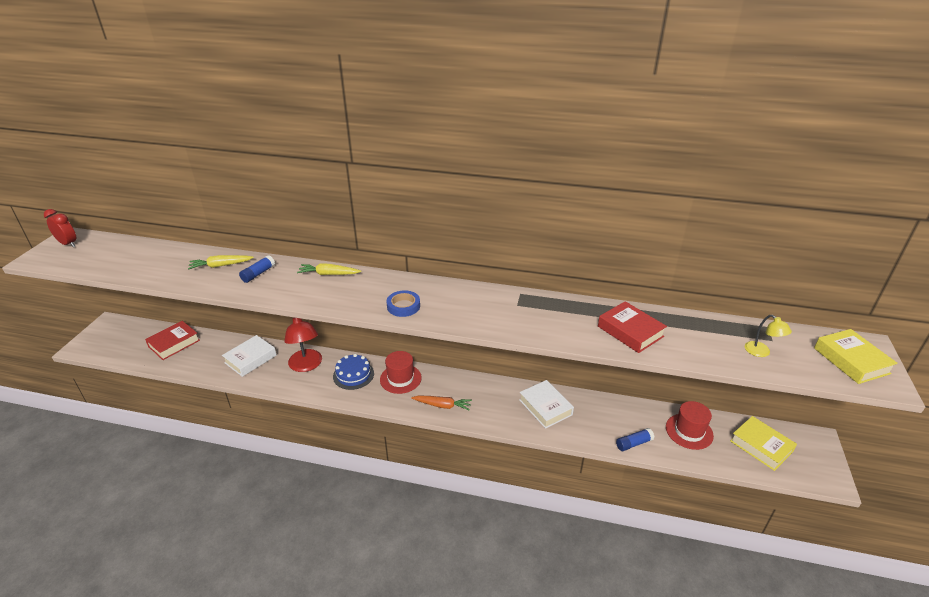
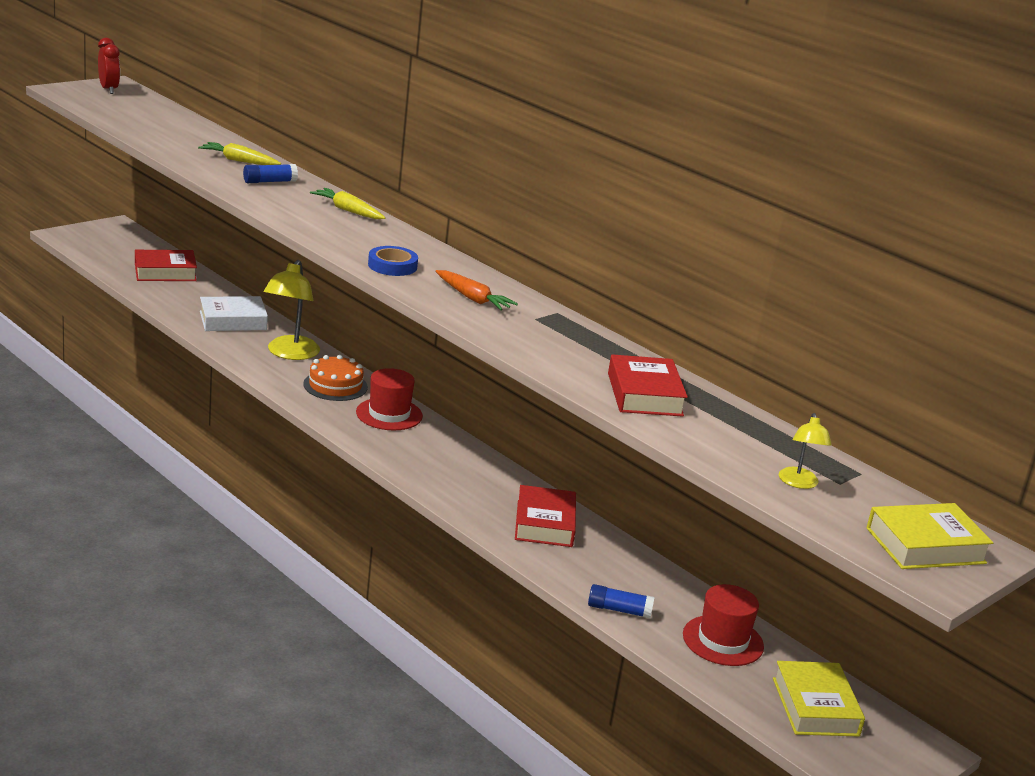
camera: 30 degrees right, 10 degrees down
red lamp [284,317,322,372] -> yellow lamp [264,260,320,360]
blue cake [333,354,374,390] -> orange cake [303,355,368,401]
orange carrot [411,396,472,411] -> orange carrot moved to [435,270,518,311]
white book [519,380,574,429] -> red book [515,485,576,547]
yellow book [814,329,898,384] -> yellow book turned 60 degrees clockwise [866,503,993,569]

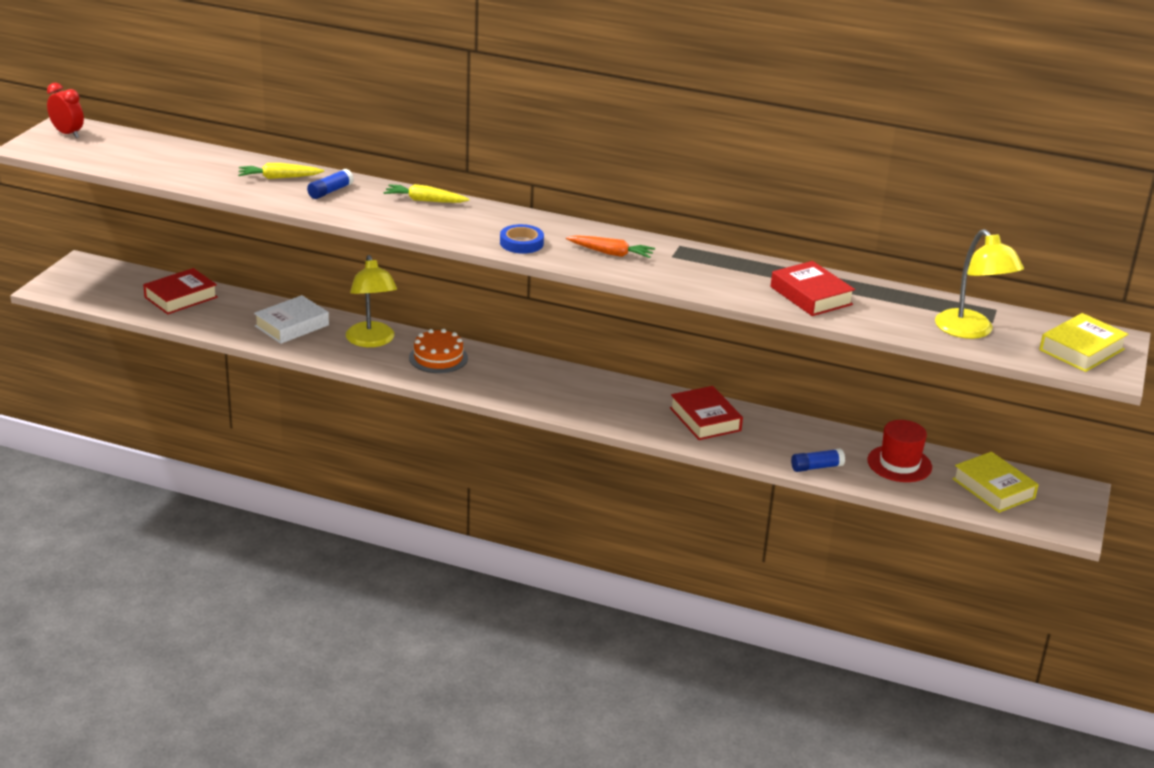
camera: 25 degrees left, 5 degrees up
red hat [356,368,423,430] -> none
yellow lamp [779,413,832,489] -> yellow lamp [935,229,1024,339], size x1.86

